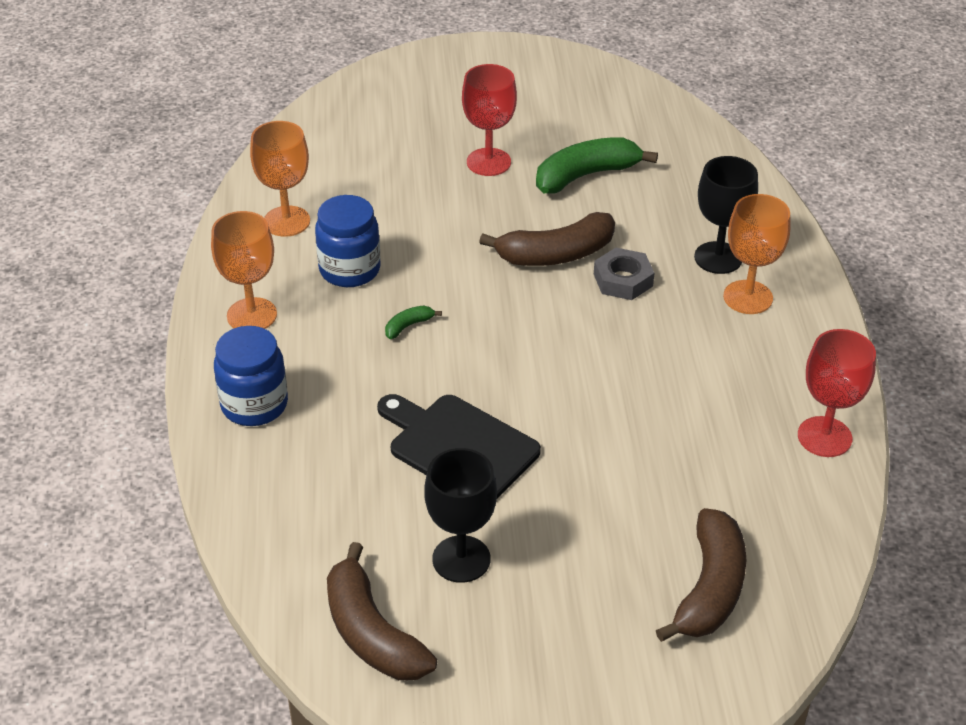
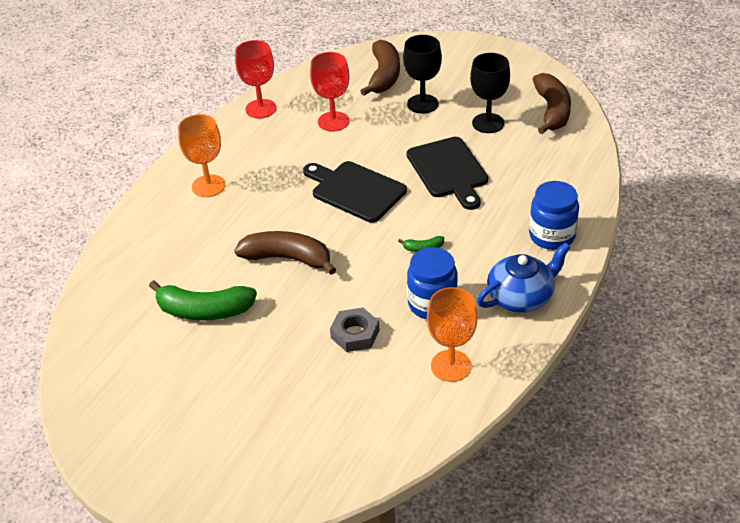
camera: 145 degrees left, 0 degrees up
orange goblet [211,211,277,329] -> blue teapot [477,242,571,313]
red goblet [462,64,517,176] -> red goblet moved to [310,52,349,132]
grey nut [594,248,654,300] -> grey nut moved to [330,307,379,352]
brown banana [656,508,747,642] -> brown banana turned 135 degrees clockwise [361,40,400,96]
black goblet [694,156,758,274] -> black goblet moved to [403,35,442,114]
none -> black cutting board [303,161,407,223]

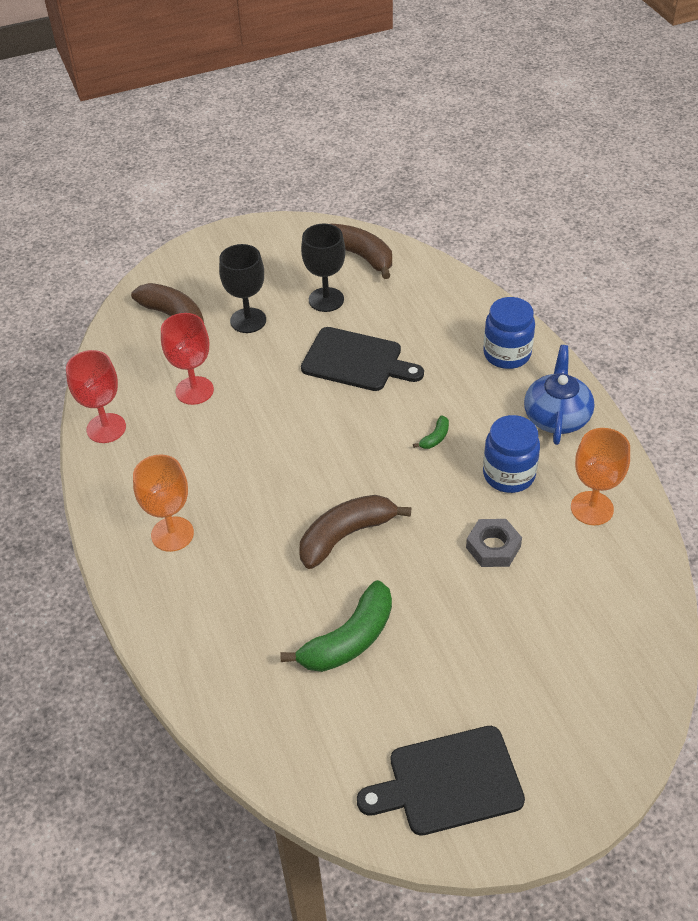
camera: 50 degrees left, 5 degrees up
black cutting board [303,161,407,223] -> black cutting board moved to [357,726,525,836]

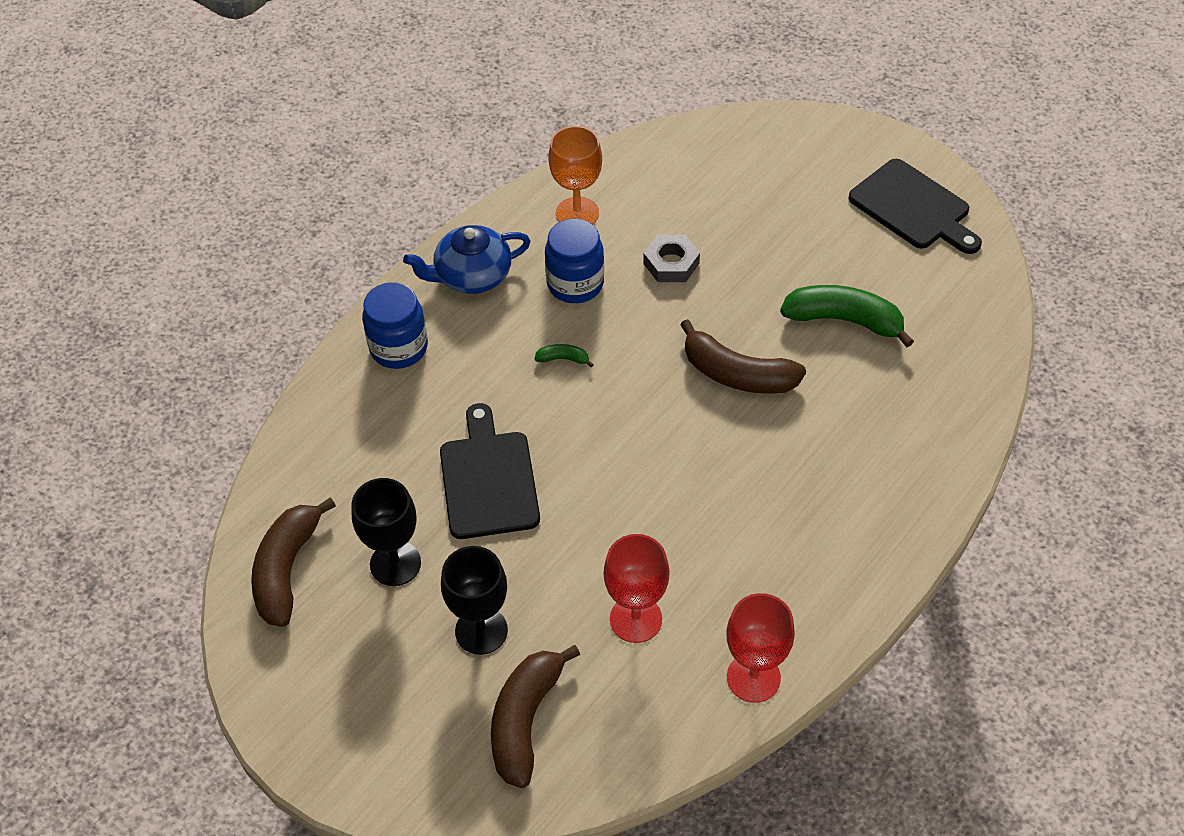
camera: 120 degrees left, 5 degrees up
orange goblet [133,455,194,552] -> none

